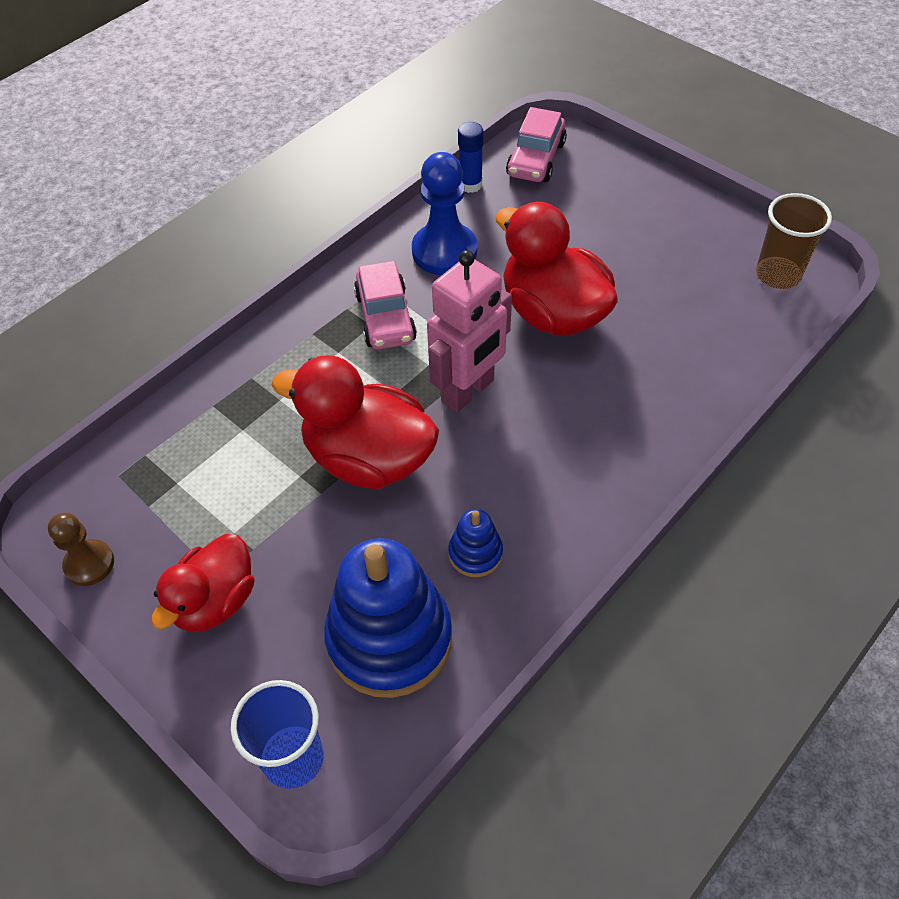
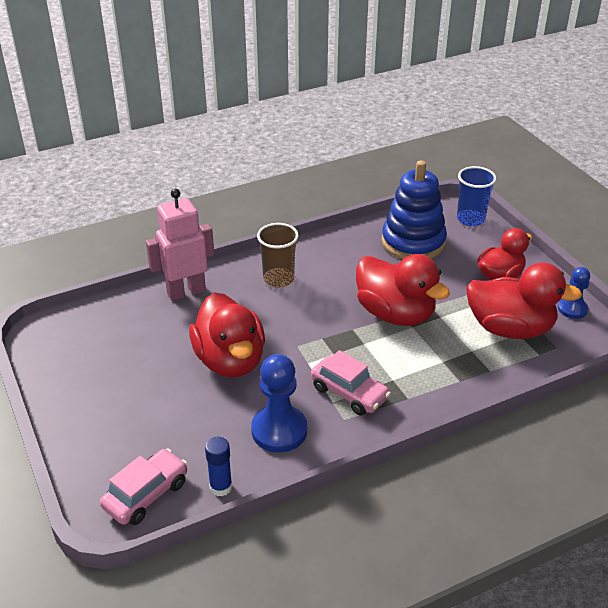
camera: 160 degrees left, 15 degrees down
brown pawn [48,512,114,586] -> blue pawn [558,267,590,319]
pink car [354,261,417,350] -> pink car turned 120 degrees clockwise [311,350,391,415]
pink robot [427,250,512,412] -> pink robot moved to [146,189,214,301]
blue stacking toy [448,509,503,577] -> none
brown cup [756,193,832,289] -> brown cup moved to [257,223,299,287]
none -> red duck [466,262,582,339]

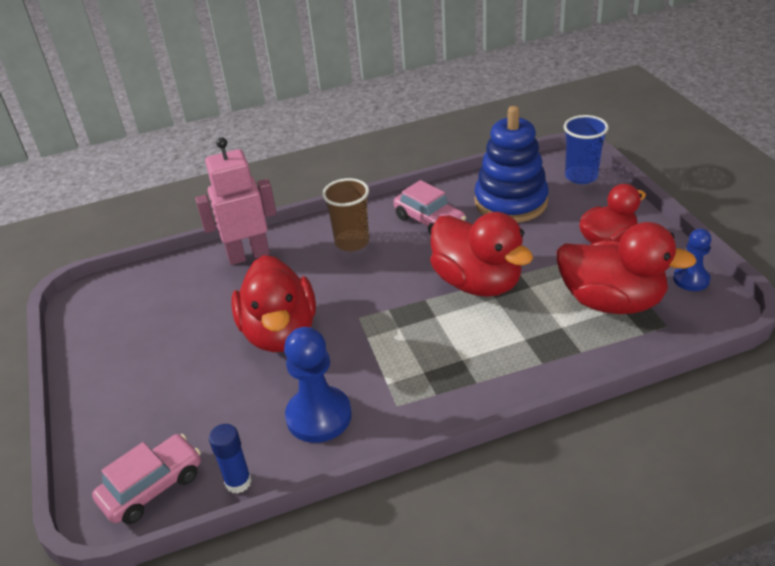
camera: 10 degrees right, 0 degrees up
pink car [311,350,391,415] -> pink car moved to [394,180,466,235]

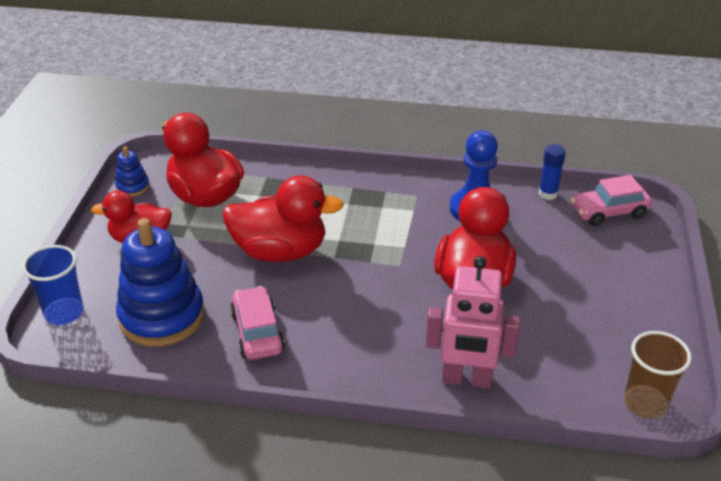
camera: 155 degrees left, 0 degrees up
brown cup [322,178,369,251] -> brown cup moved to [624,331,692,419]
red duck [430,212,533,297] -> red duck turned 105 degrees clockwise [223,175,344,262]
blue pawn [673,229,711,291] -> blue stacking toy [115,146,149,197]

